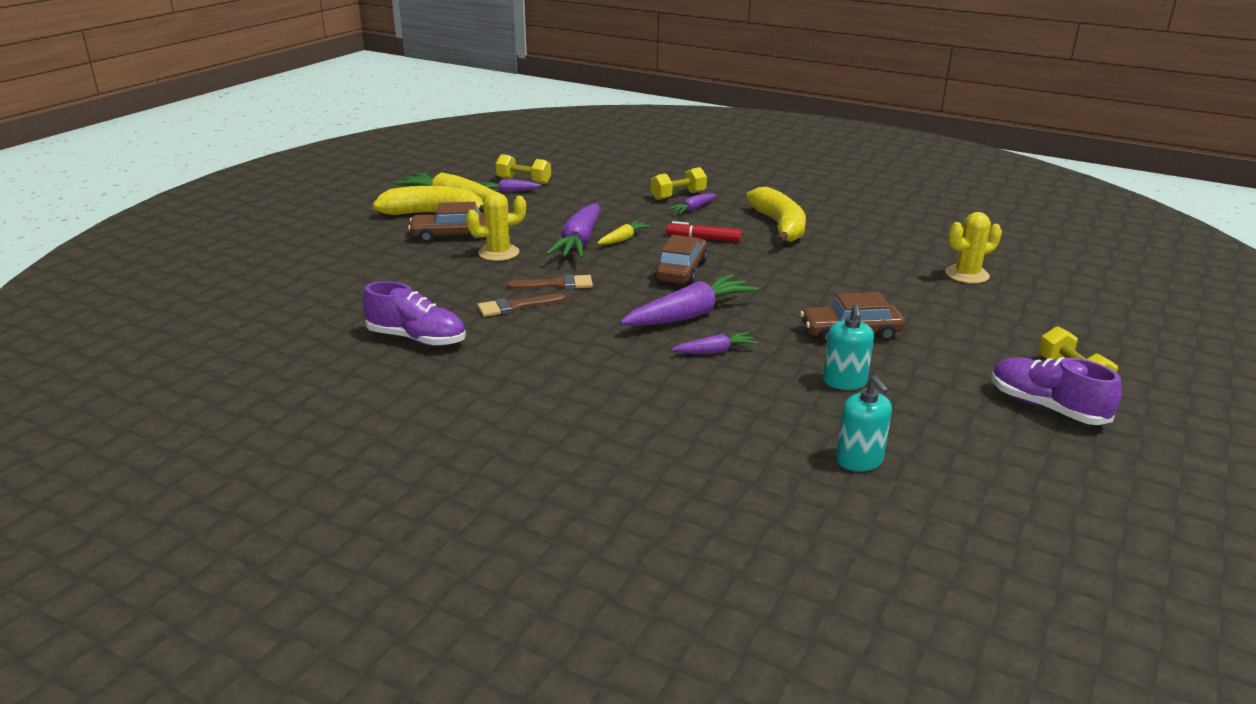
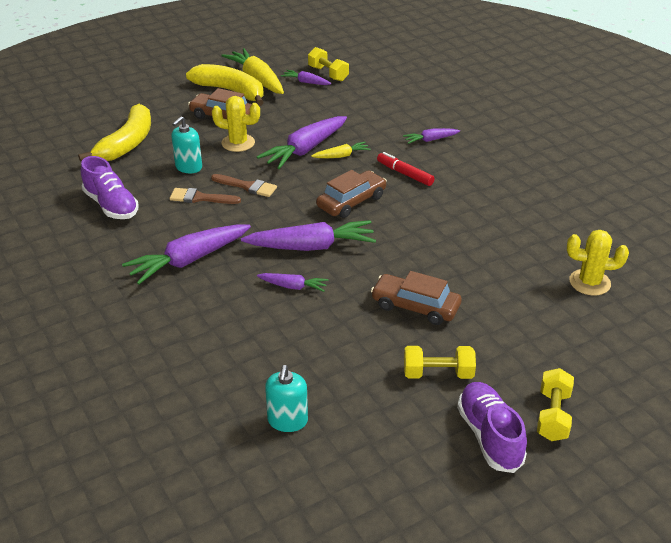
camera: 30 degrees right, 10 degrees up
yellow dumbbell [651,167,707,200] -> yellow dumbbell moved to [404,346,476,379]
yellow banana [746,187,806,244] -> yellow banana moved to [78,104,151,162]
turquoise soap dispenser [823,304,874,390] -> turquoise soap dispenser moved to [171,116,202,173]
none -> purple carrot [122,224,251,284]

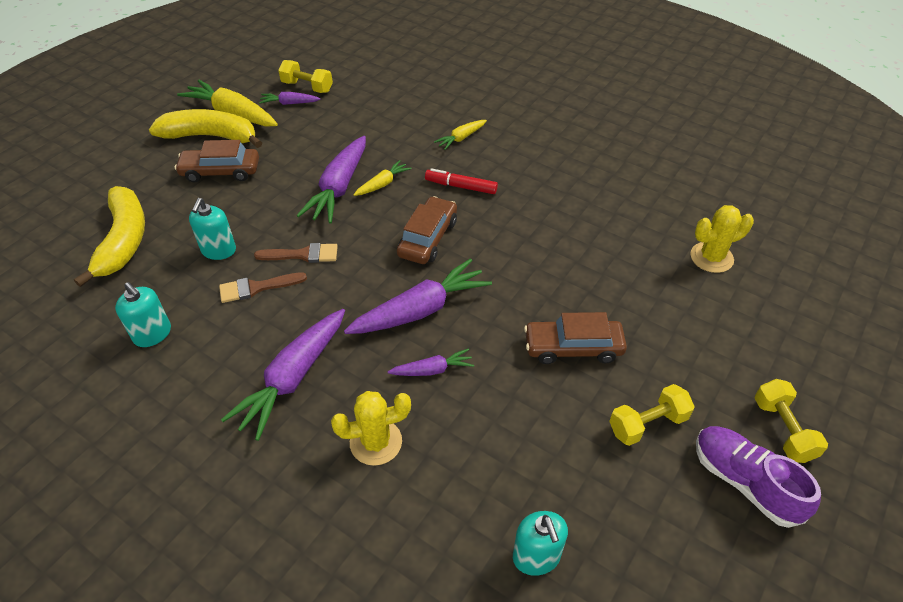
camera: 25 degrees left, 10 degrees up
purple shoe [81,156,139,219] -> turquoise soap dispenser [115,282,171,347]
yellow cactus [212,96,260,152] -> yellow cactus moved to [331,391,411,466]
purple carrot [403,128,460,144] -> yellow carrot [434,120,487,150]

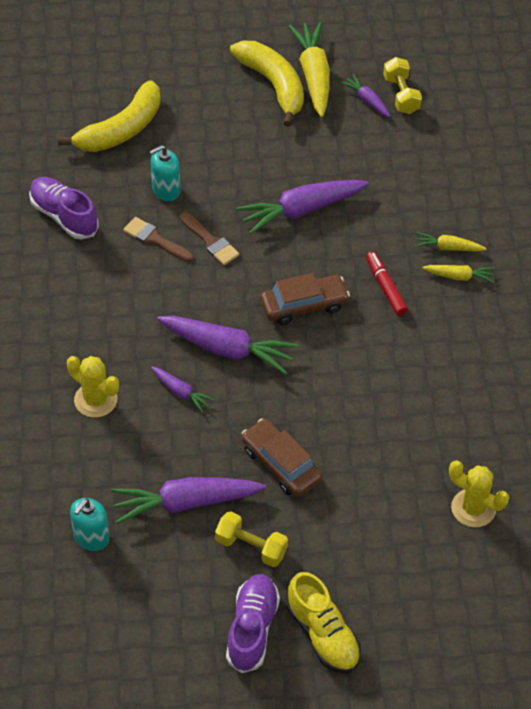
camera: 50 degrees right, 5 degrees up
turquoise soap dispenser [115,282,171,347] -> purple shoe [29,177,99,239]
brown car [175,140,259,182] -> none
purple carrot [221,309,345,441] -> purple carrot moved to [111,477,266,524]
yellow carrot [353,160,411,196] -> yellow carrot moved to [422,265,495,283]
yellow dumbbell [754,379,828,463] -> yellow shoe [286,572,361,673]

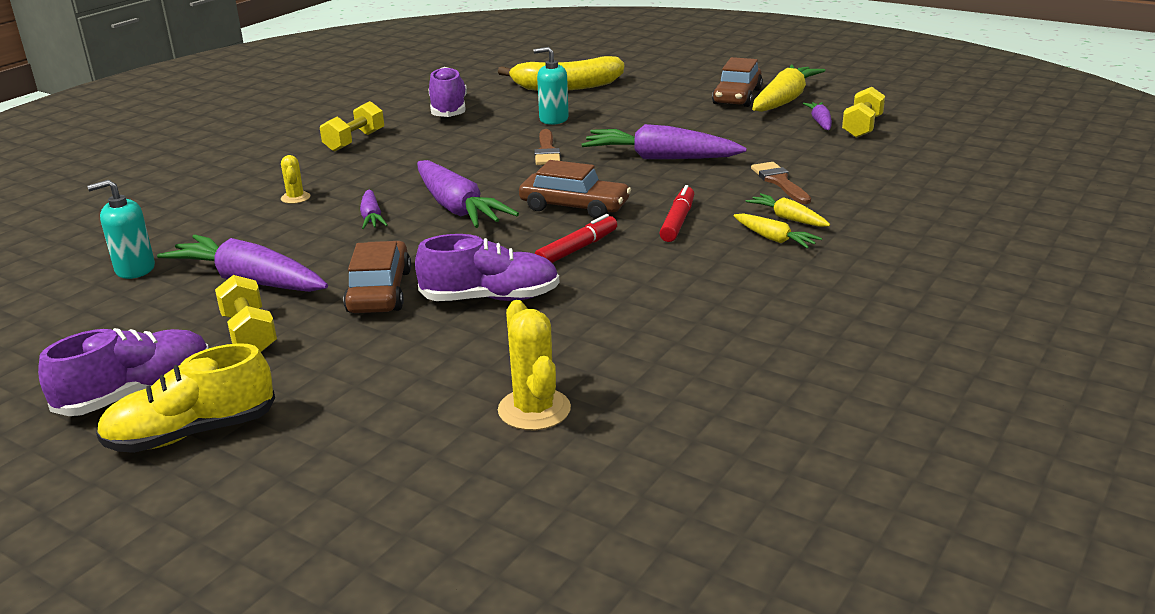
camera: 40 degrees right, 25 degrees down
yellow cactus [67,356,119,418] -> yellow cactus [281,155,310,204], size x0.58
brown brush [123,217,193,262] -> brown brush moved to [751,162,811,204]
yellow banana [230,41,304,127] -> brown car [712,57,763,107]
yellow shoe [286,572,361,673] -> yellow shoe turned 60 degrees clockwise [96,343,275,453]
none -> yellow dumbbell [320,101,384,152]
none -> purple shoe [415,234,559,301]
none -> red marker [534,214,617,263]

